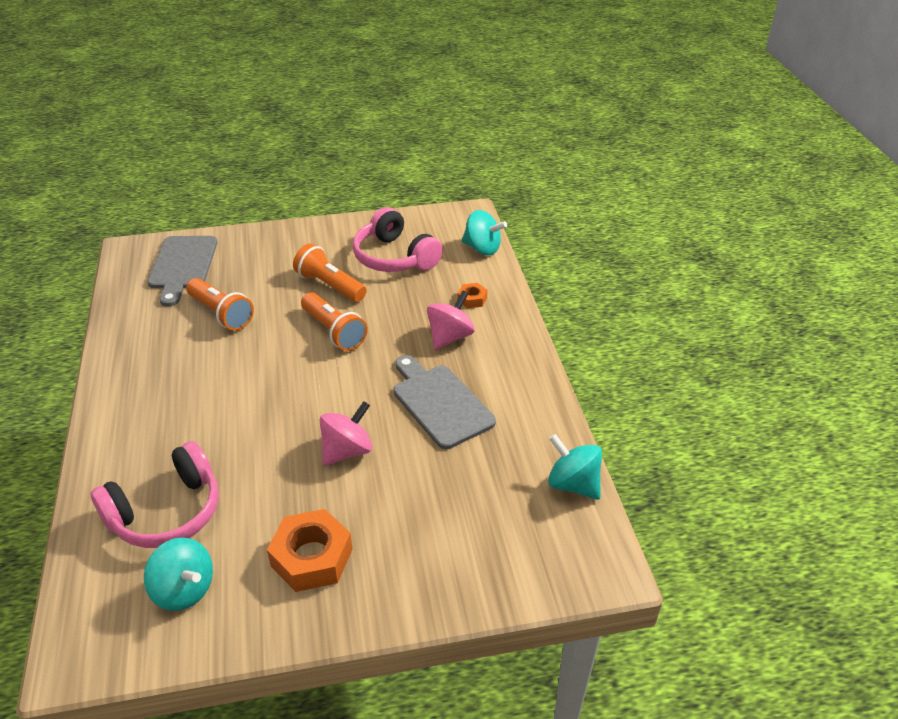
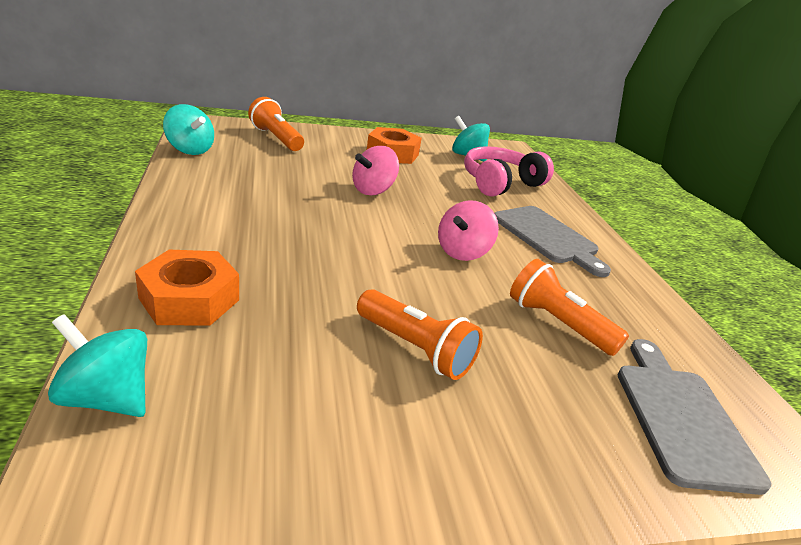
camera: 175 degrees right, 10 degrees down
orange flashlight [301,292,368,351] -> orange flashlight moved to [248,97,304,151]
pink headphones [353,207,443,272] -> none
grey cutting board [393,355,496,449] -> grey cutting board moved to [494,206,611,277]
pink spinning top [427,290,475,350] -> pink spinning top moved to [438,200,499,261]
orange nut [458,283,488,308] -> orange nut [135,249,239,326], size x2.00

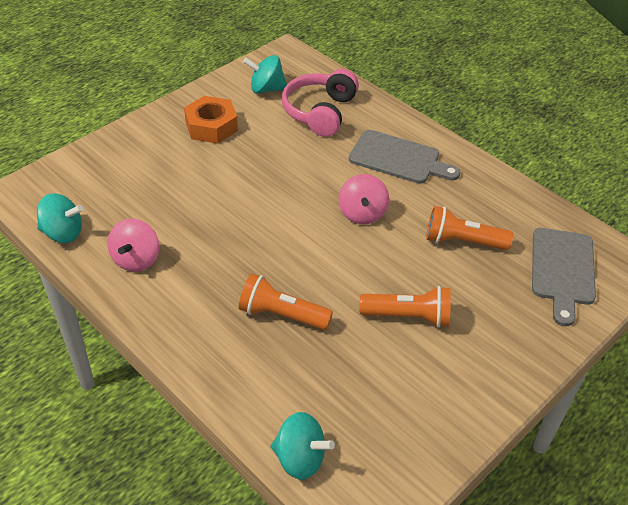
camera: 30 degrees left, 15 degrees up
turquoise spinning top [48,314,147,417] -> turquoise spinning top turned 150 degrees counterclockwise [271,412,335,480]
orange nut [135,249,239,326] -> none
orange flashlight [248,97,304,151] -> orange flashlight moved to [239,274,333,330]
pink spinning top [352,146,399,195] -> pink spinning top moved to [107,219,159,272]
grey cutting board [617,339,771,495] -> grey cutting board turned 135 degrees counterclockwise [532,228,596,326]

